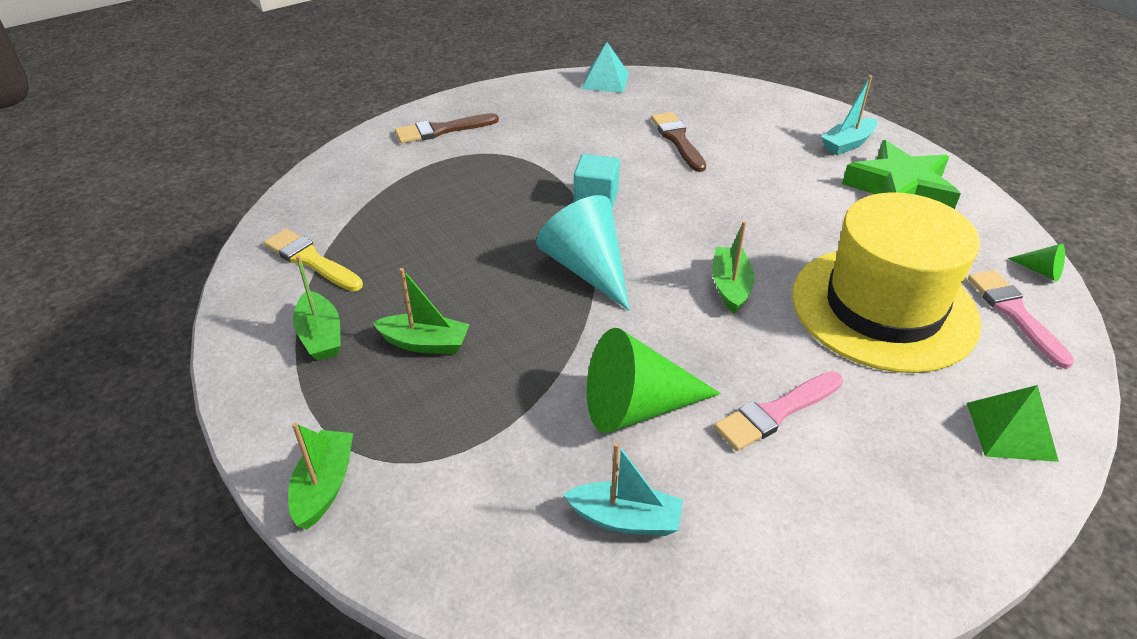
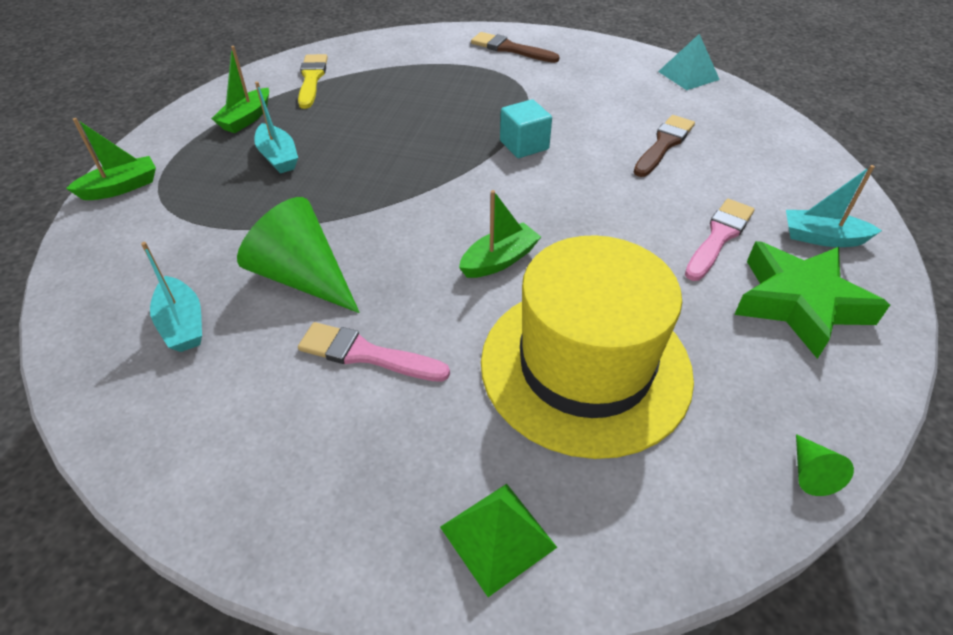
camera: 50 degrees right, 5 degrees up
green boat [372,268,470,354] -> turquoise boat [254,81,298,174]
turquoise cone [536,195,630,311] -> none
pink brush [968,270,1074,369] -> pink brush moved to [685,199,755,281]

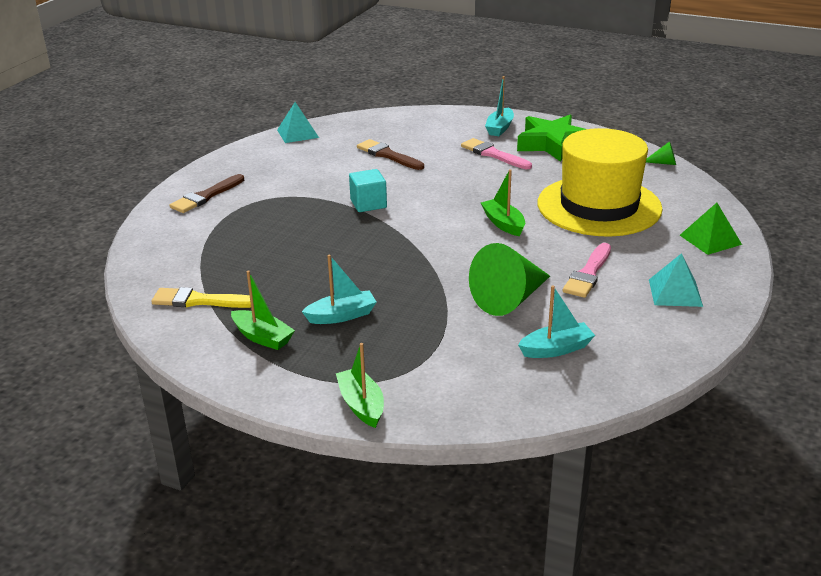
camera: 80 degrees left, 15 degrees down
none -> turquoise pyramid [649,253,703,307]

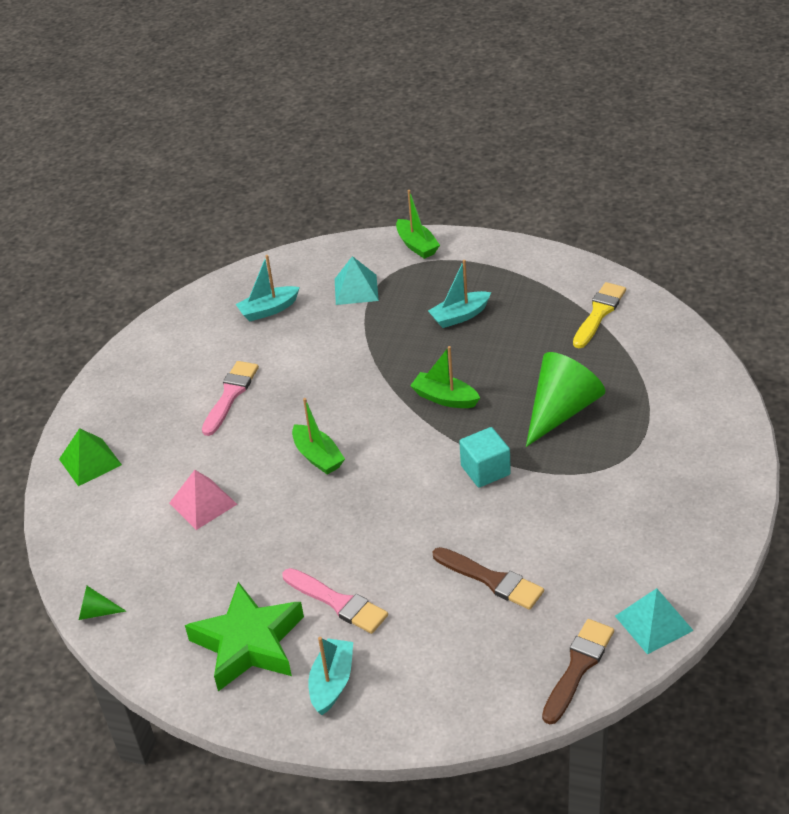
camera: 175 degrees right, 10 degrees up
yellow brush [151,287,251,308] -> yellow brush turned 60 degrees counterclockwise [573,282,626,348]
brown brush [169,174,244,213] -> brown brush moved to [542,619,614,725]
green boat [231,271,295,350] -> green boat moved to [410,346,480,408]
green cone [469,243,550,316] -> green cone moved to [526,352,605,447]
yellow hat [538,128,663,237] -> pink pyramid [169,470,237,530]
turquoise pyramid [649,253,703,307] -> turquoise pyramid moved to [335,256,379,305]

